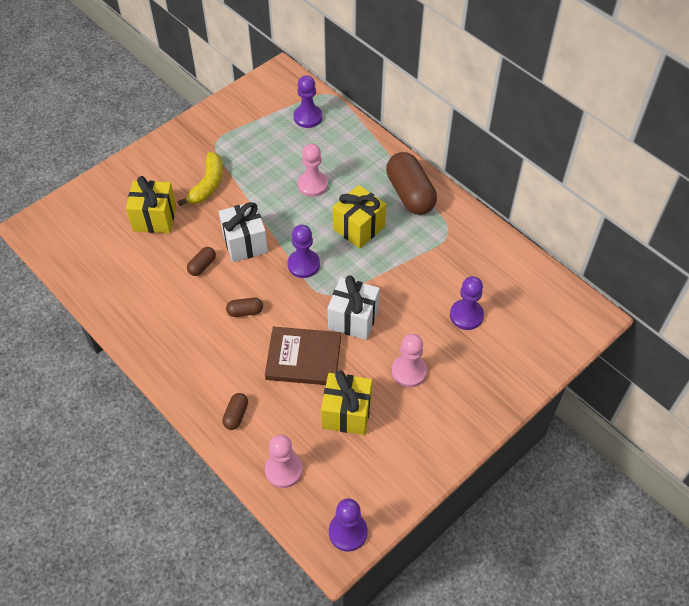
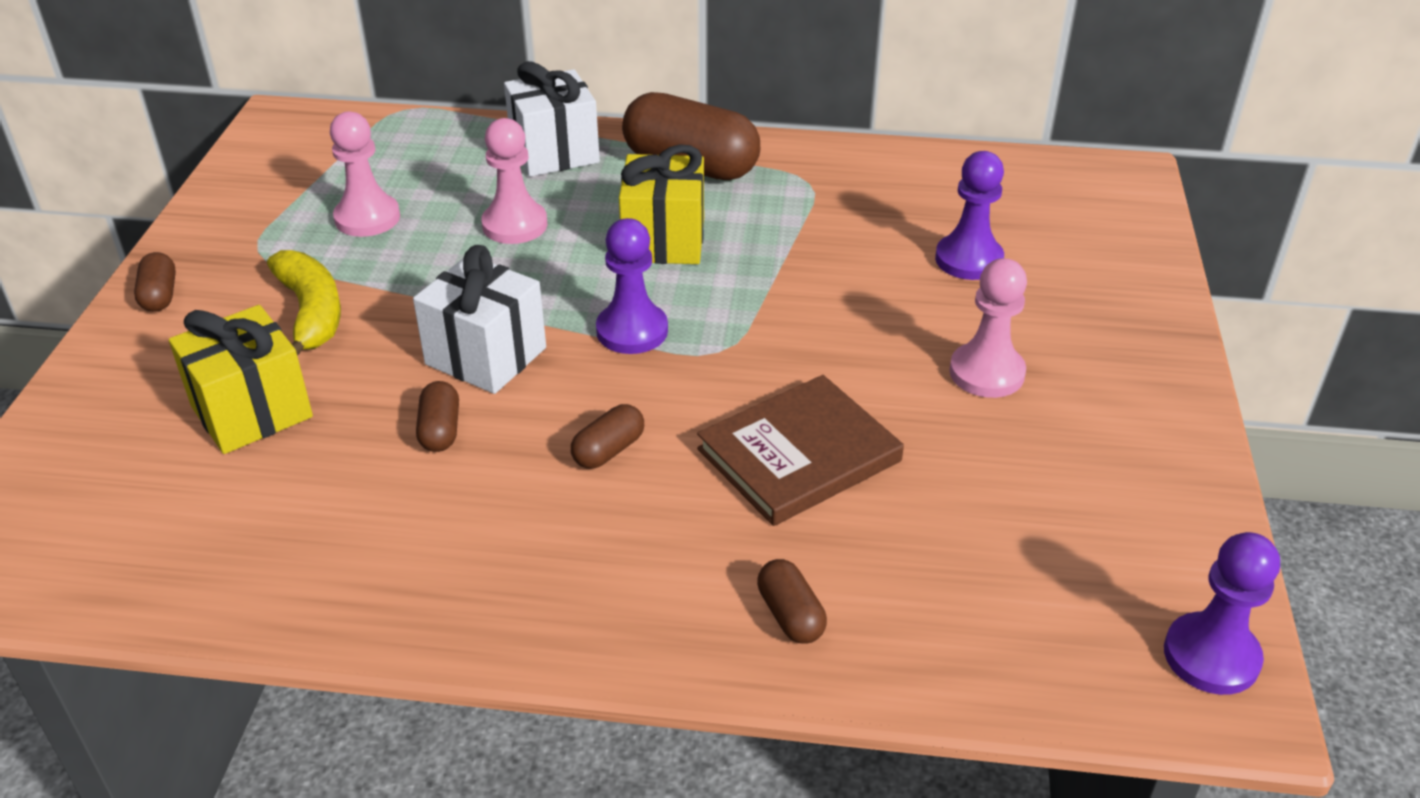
camera: 40 degrees left, 15 degrees down
pink pawn [265,434,302,488] -> pink pawn moved to [330,111,400,237]
purple pawn [293,75,322,128] -> none
yellow gift [321,371,372,435] -> none
white gift [328,275,380,340] -> white gift moved to [504,61,600,177]
none -> brown capsule [134,252,176,312]

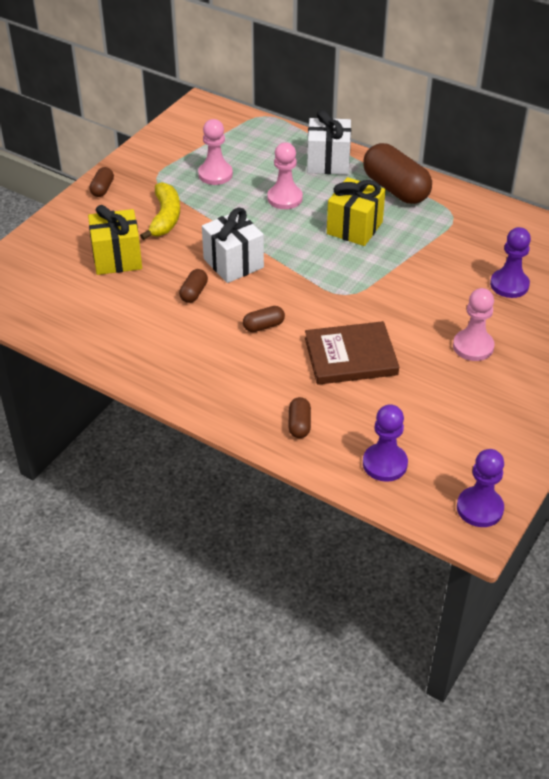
camera: 25 degrees right, 5 degrees up
purple pawn [596,218,668,354] -> purple pawn moved to [363,404,408,482]

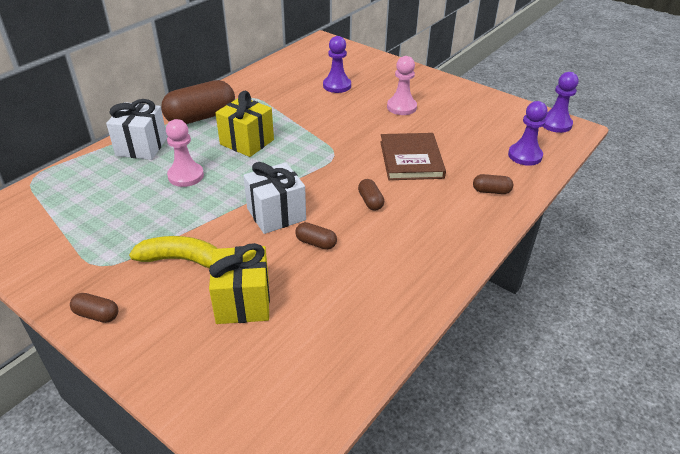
camera: 85 degrees left, 5 degrees down
pink pawn [198,119,233,185] -> none

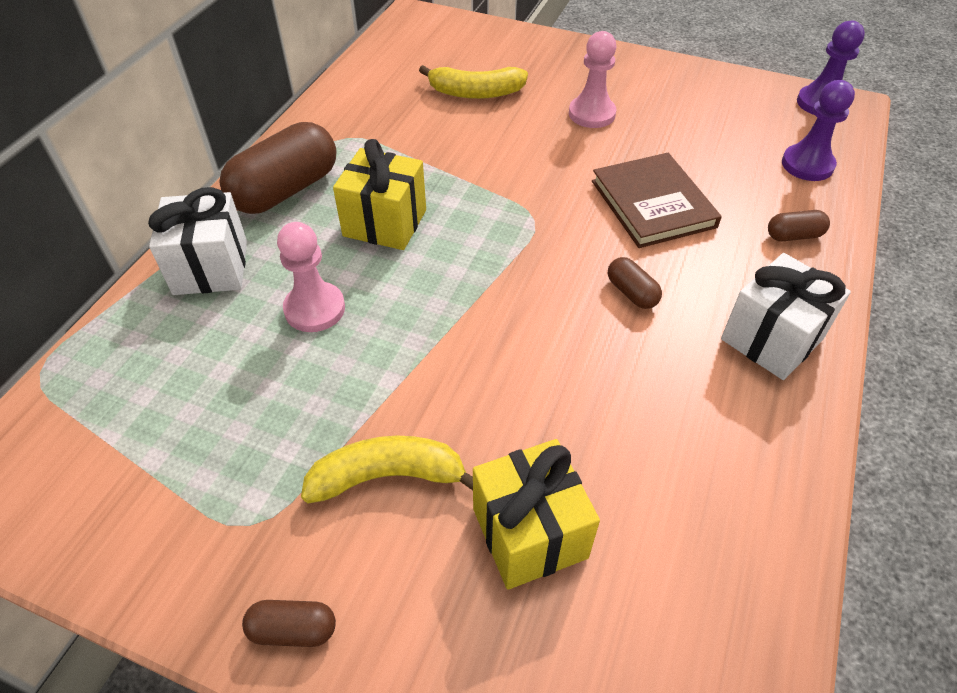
camera: 15 degrees left, 10 degrees up
white gift [243,162,306,234] -> white gift moved to [721,253,851,380]
brown capsule [295,222,337,250] -> none
purple pawn [323,36,351,93] -> yellow banana [419,65,528,99]

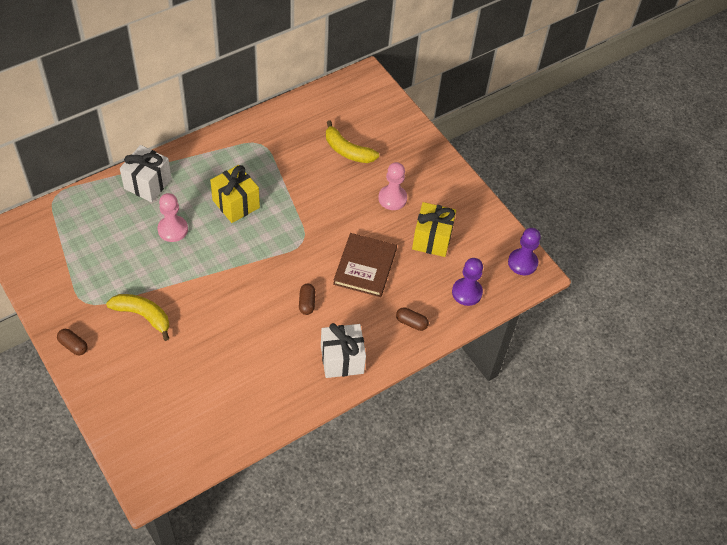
camera: 30 degrees right, 5 degrees up
brown capsule [220,122,336,214] -> none
yellow gift [473,439,600,590] -> yellow gift moved to [412,202,456,257]

